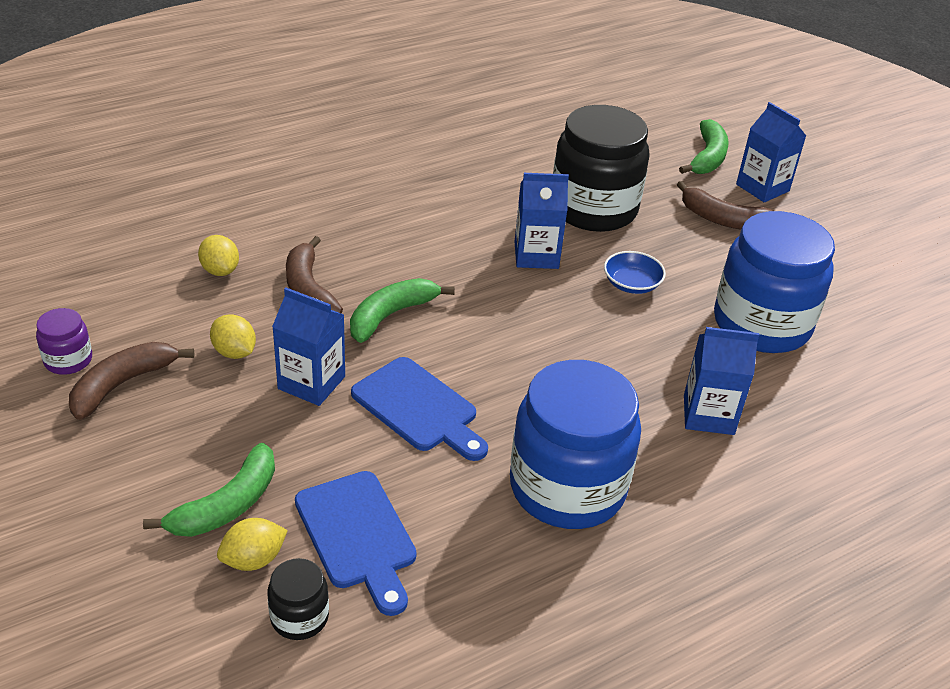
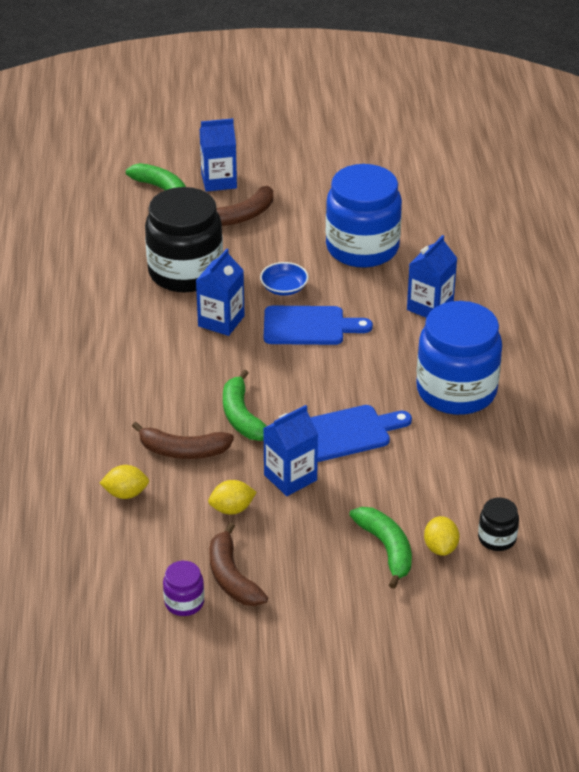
camera: 60 degrees left, 0 degrees up
blue cutting board [295,471,417,616] -> blue cutting board moved to [264,306,373,345]

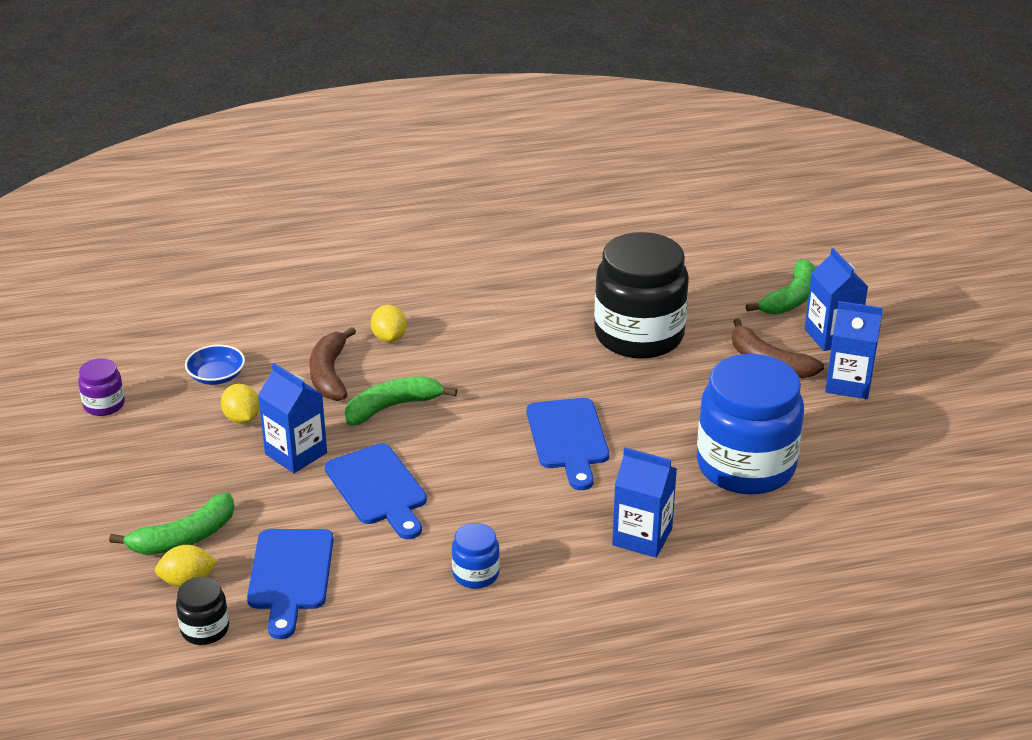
camera: 80 degrees right, 5 degrees down
yellow lemon [100,465,149,499] -> yellow lemon moved to [371,305,407,343]
blue carton [196,248,245,336] -> blue carton moved to [825,301,883,399]
brown banana [209,522,268,606] -> none
blue bowl [260,262,309,296] -> blue bowl moved to [185,345,245,385]
blue jar [416,301,502,415] -> blue jar [452,523,500,589], size x0.43
none -> blue cutting board [247,529,334,639]

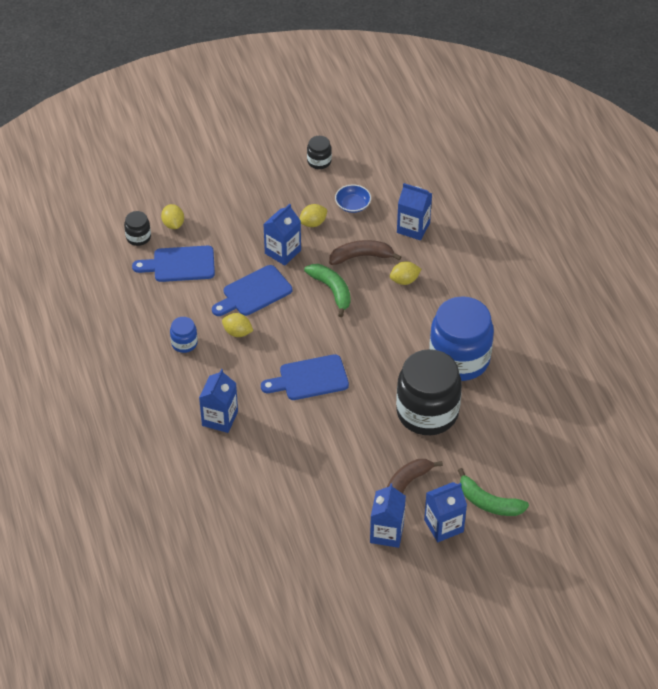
camera: 85 degrees right, 15 degrees up
purple jar [78,358,125,416] -> black jar [307,136,332,169]
green banana [109,493,234,555] -> none
blue jar [697,354,804,495] -> blue jar moved to [429,296,494,381]
none -> yellow lemon [222,313,253,337]
none -> blue carton [397,183,432,240]

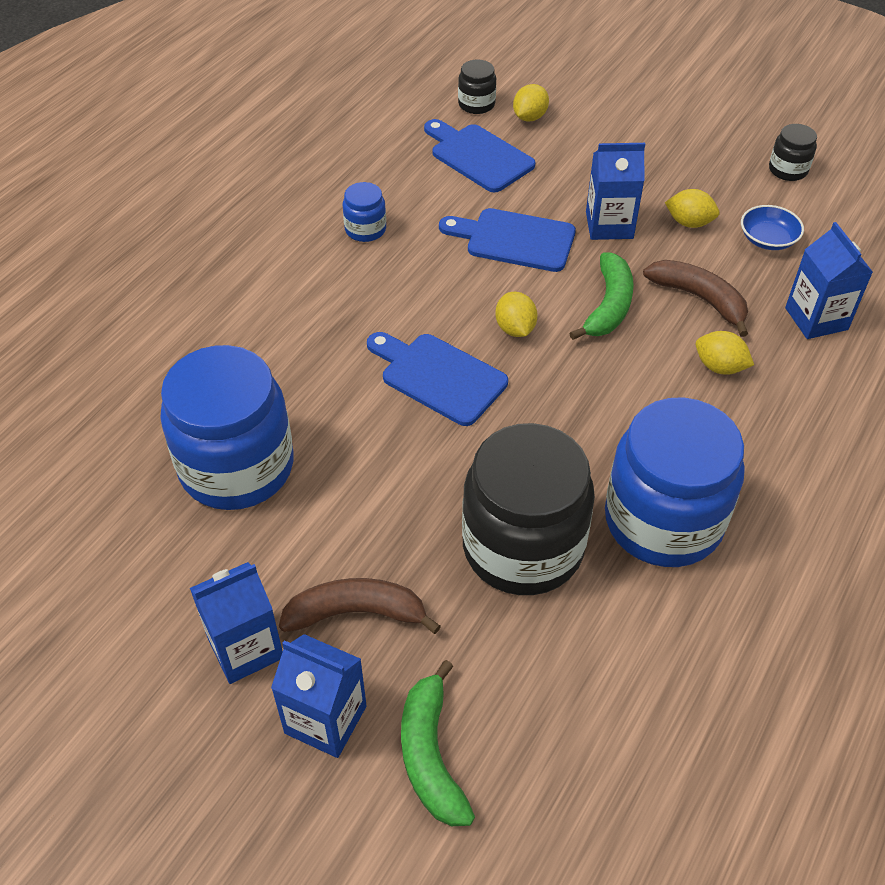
camera: 50 degrees right, 0 degrees up
blue carton [199,369,238,433] -> none
yellow lemon [222,313,253,337] -> yellow lemon moved to [495,292,537,337]
none -> blue jar [160,345,293,510]

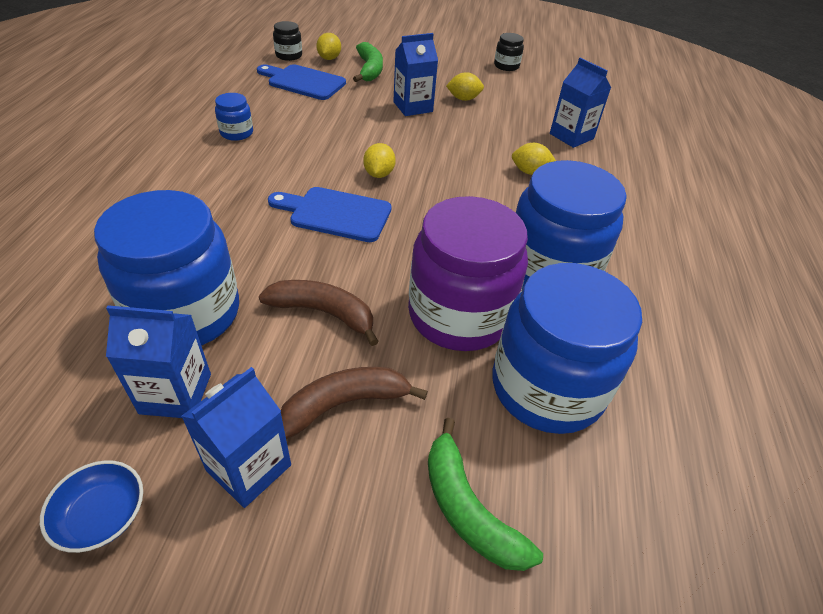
camera: 25 degrees left, 5 degrees down
blue carton [271,634,367,758] -> blue carton moved to [106,305,211,418]
blue cutting board [439,208,576,272] -> none
black jar [462,423,595,595] -> purple jar [408,196,528,351]
yellow lemon [495,292,537,337] -> yellow lemon turned 45 degrees clockwise [363,143,396,178]
green banana [569,252,634,340] -> green banana moved to [353,42,383,82]
brown banana [643,260,748,337] -> brown banana moved to [259,280,379,346]
blue bowl [741,205,804,250] -> blue bowl moved to [40,460,143,553]
none -> blue jar [492,263,642,434]

